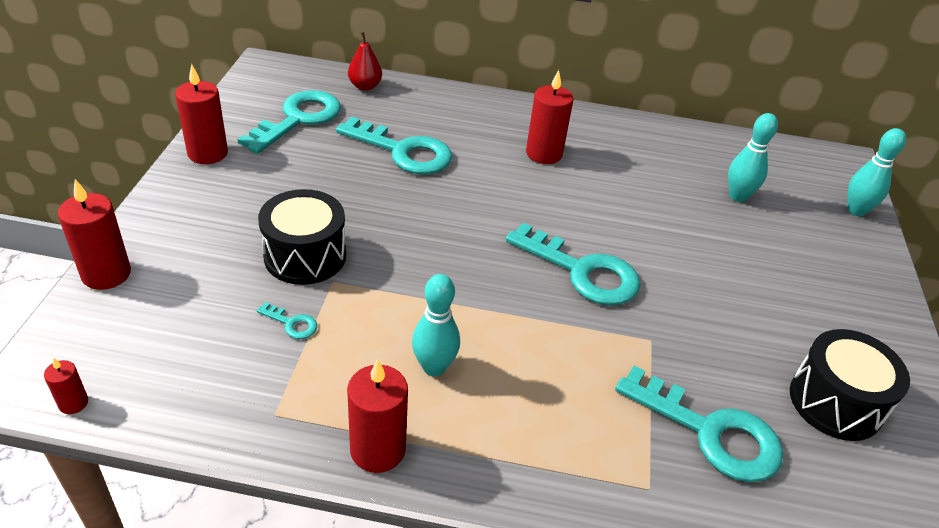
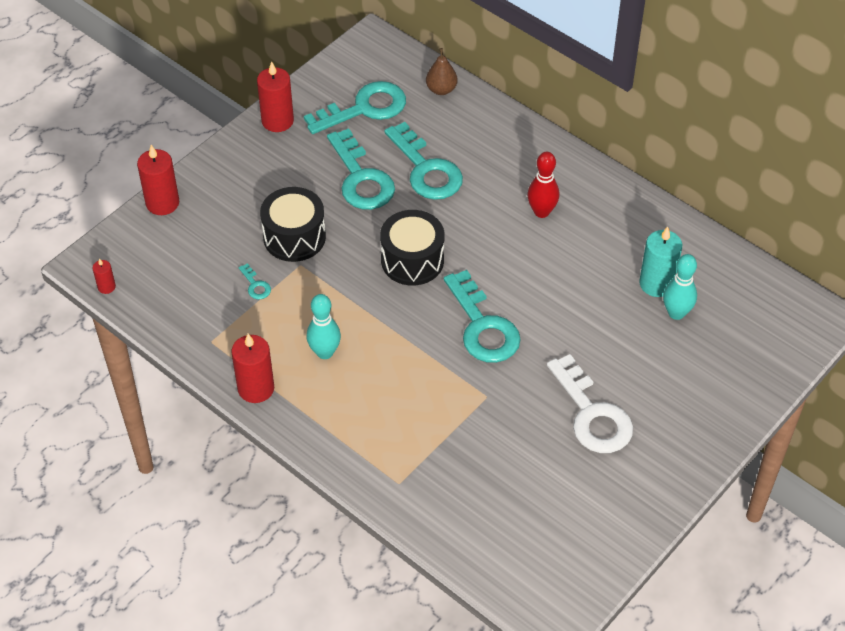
camera: 35 degrees right, 10 degrees up
red pear [348,32,382,90] -> brown pear [426,48,458,95]
red candle [526,70,574,164] -> red bowling pin [527,152,559,218]
turquoise key [615,366,783,482] -> turquoise key moved to [327,129,395,210]
black drum [790,329,910,441] -> black drum moved to [380,210,444,285]
turquoise bowling pin [847,128,906,216] -> none
none -> white key [547,354,633,453]
none -> turquoise candle [639,226,682,297]

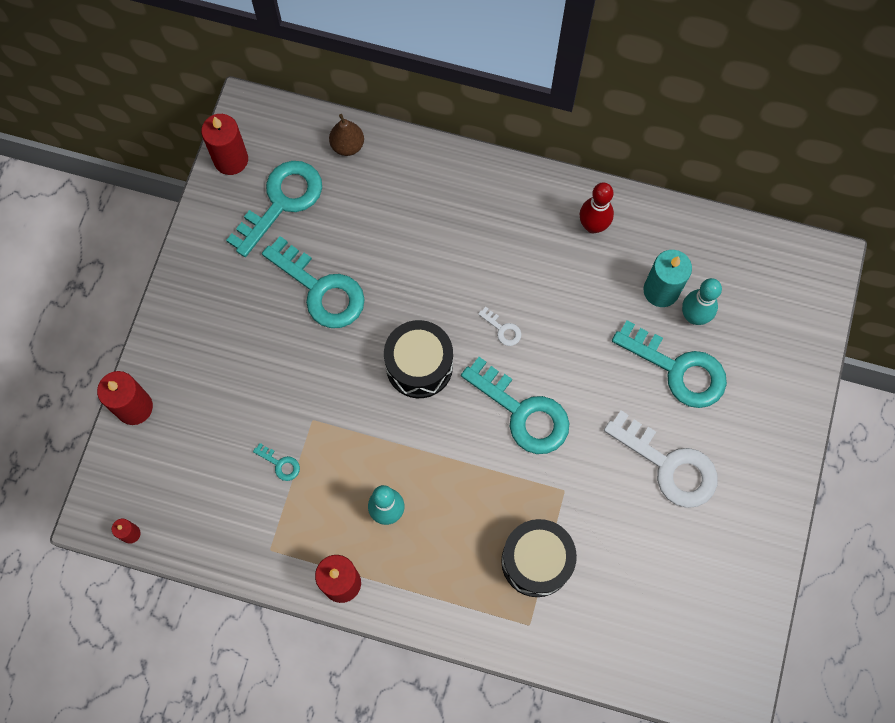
camera: 25 degrees left, 20 degrees up
red candle [257,61,294,132] -> red candle moved to [201,114,248,175]
black drum [260,187,326,262] -> black drum moved to [501,519,577,597]
turquoise key [384,122,463,200] -> turquoise key moved to [612,320,727,408]
red bowling pin [527,152,559,218] -> red bowling pin moved to [579,182,614,233]
none -> white key [478,307,521,346]

